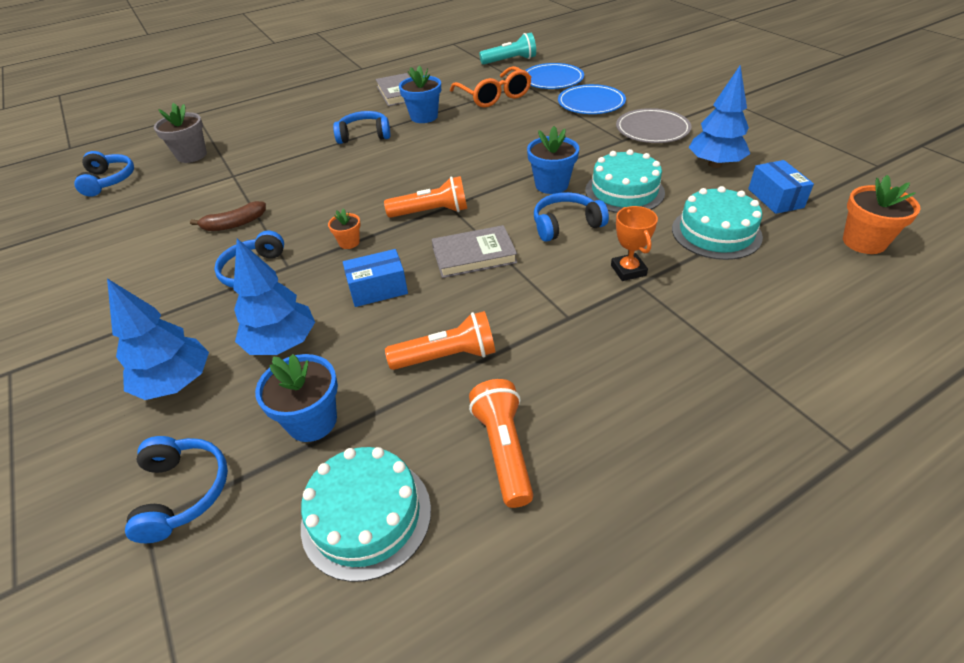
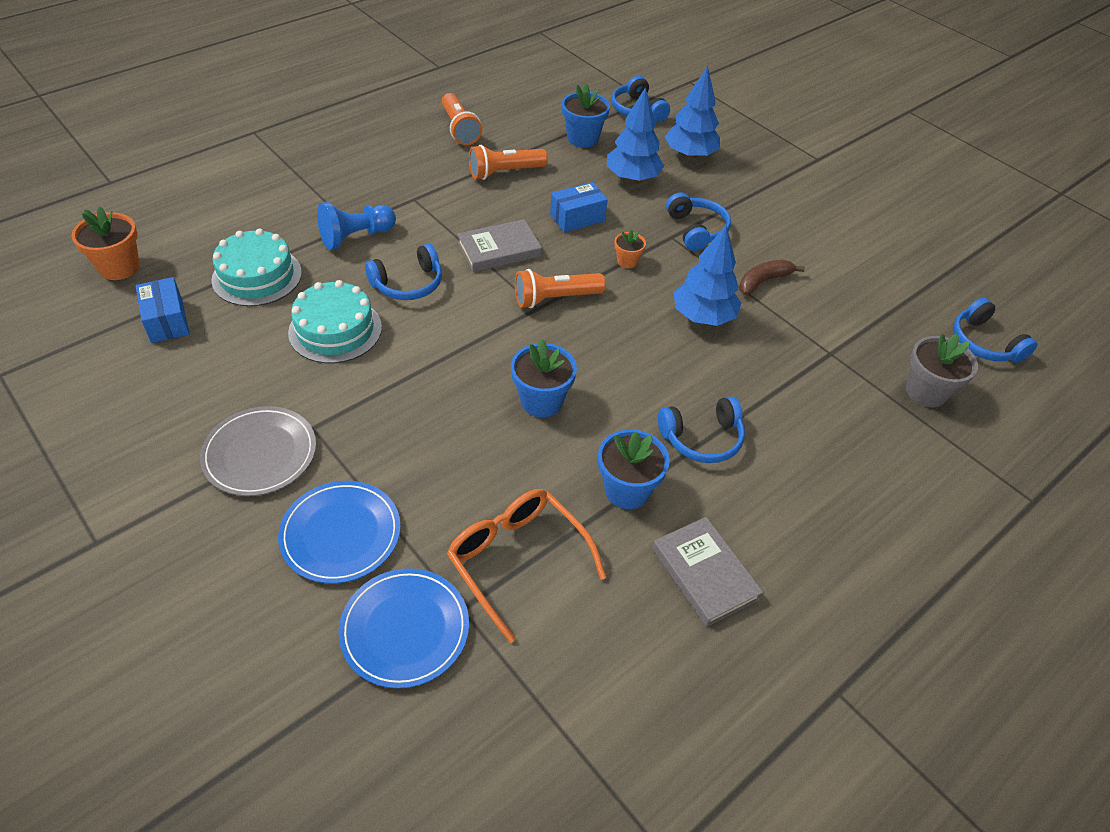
camera: 165 degrees right, 5 degrees up
turquoise cake [301,447,431,582] -> none
turquoise flashlight [479,33,536,65] -> none
blue flower pot [527,126,579,194] -> blue flower pot moved to [511,339,577,417]
orange trophy [611,206,658,281] -> blue pawn [317,202,396,250]
blue tree [689,65,750,168] -> blue tree moved to [674,225,741,326]

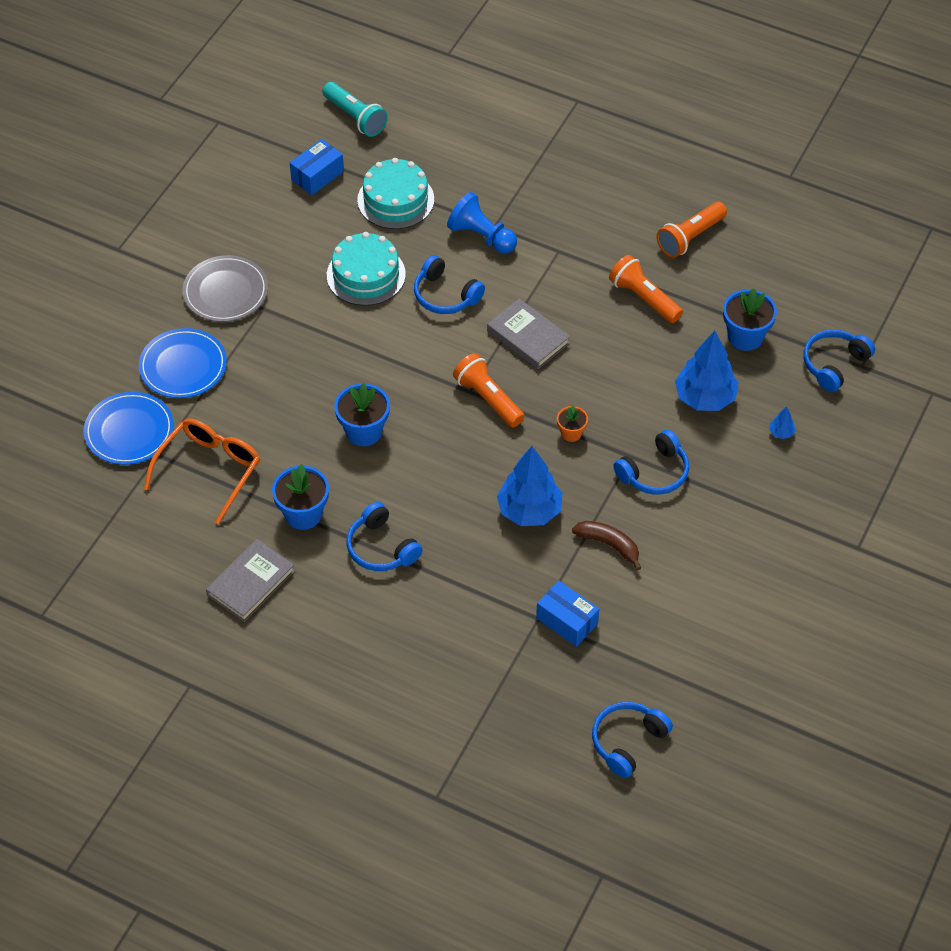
camera: 70 degrees right, 5 degrees up
orange flower pot [71,207,140,280] -> turquoise flashlight [322,82,388,137]
blue box [550,182,608,233] -> blue box moved to [536,581,599,647]
blue tree [665,66,720,159] -> blue tree [769,406,796,439], size x0.41
grey flower pot [906,333,978,408] -> none

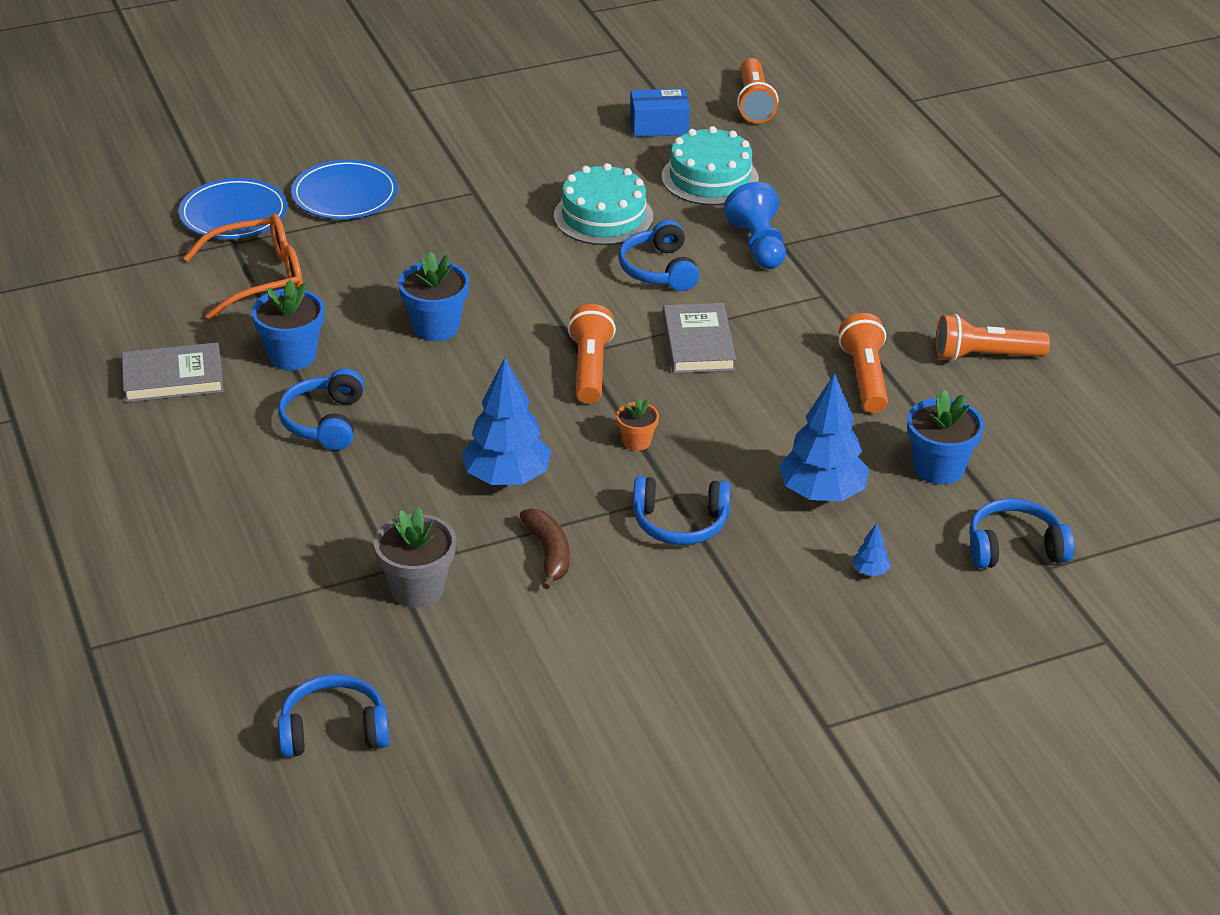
camera: 40 degrees right, 15 degrees down
grey plate [182,255,268,322] -> none
turquoise flashlight [322,82,388,137] -> orange flashlight [737,58,778,123]
blue box [536,581,599,647] -> grey flower pot [374,506,456,608]

